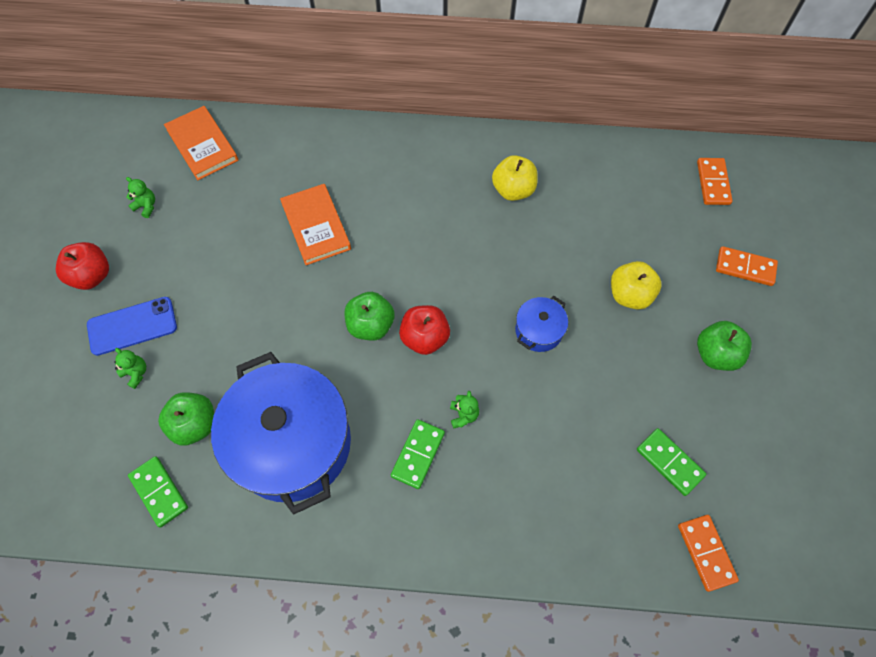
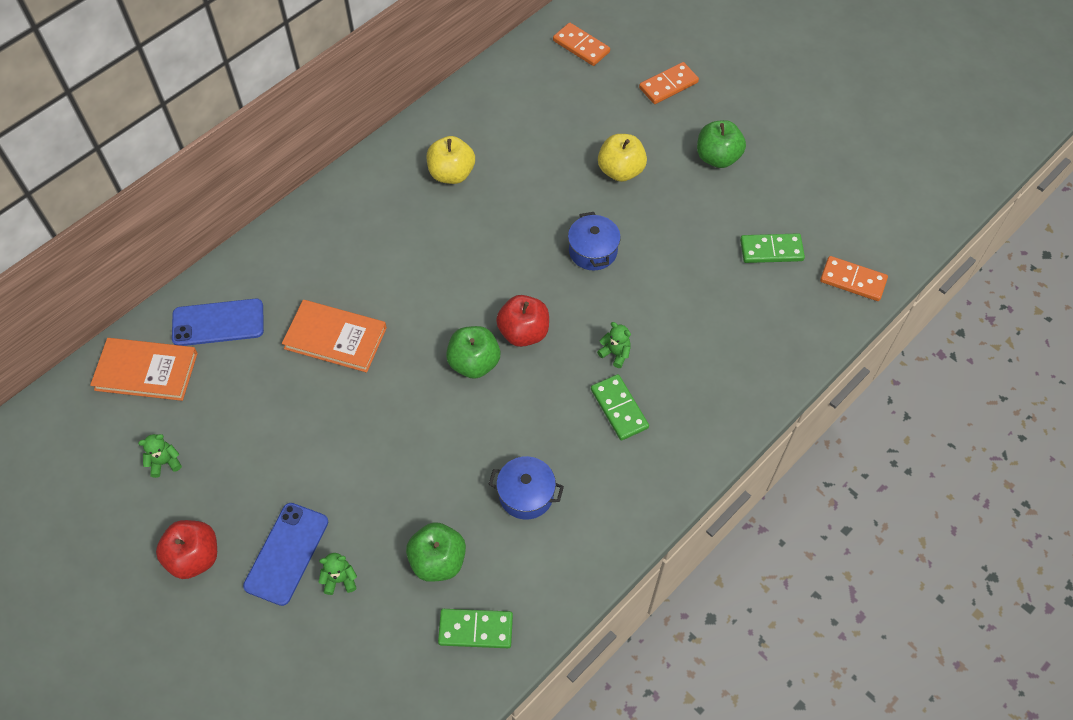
camera: 50 degrees left, 5 degrees down
blue pot [211,352,351,515] -> blue pot [488,456,564,520], size x0.43
none -> blue phone [172,298,264,346]

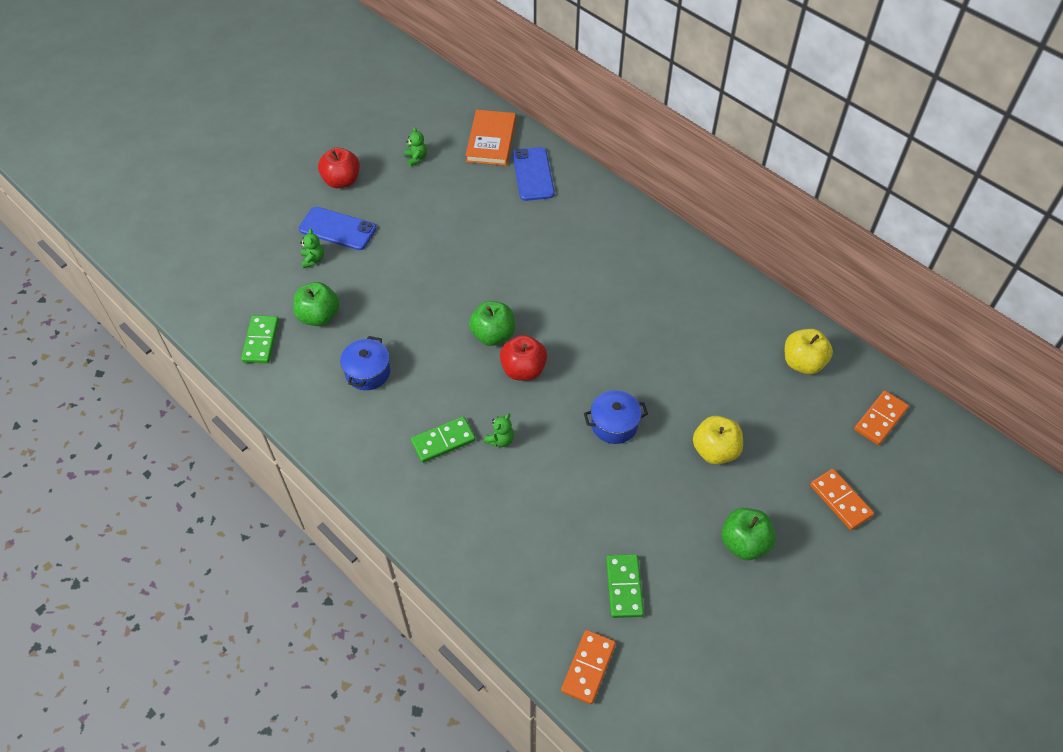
camera: 90 degrees right, 5 degrees down
orange book [282,300,387,373] -> none
yellow apple [427,136,475,184] -> yellow apple moved to [785,329,833,374]

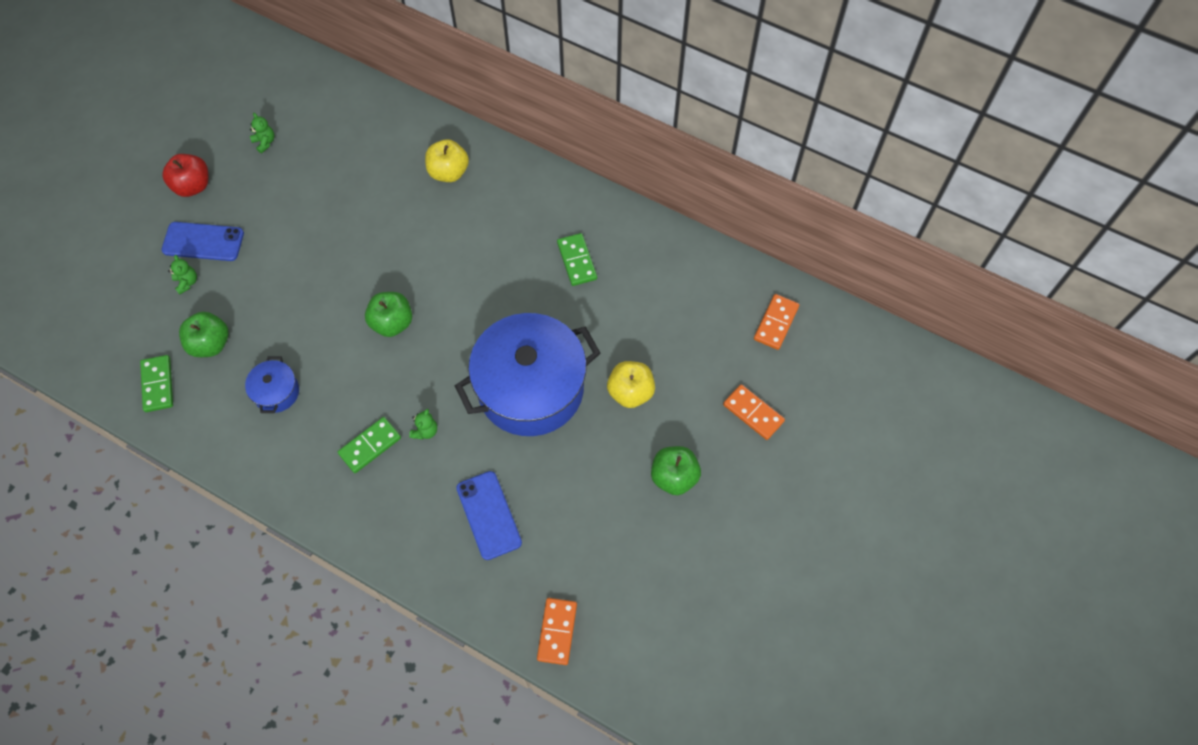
camera: 15 degrees left, 10 degrees up
orange book [465,110,516,166] -> none
red apple [500,335,547,381] -> none
blue phone [513,147,555,201] -> blue phone moved to [456,471,522,560]
blue pot [584,390,648,444] -> blue pot [455,313,600,436], size x2.32
green domino [606,554,644,618] -> green domino moved to [557,233,597,286]
yellow apple [785,329,833,374] -> yellow apple moved to [425,139,469,182]

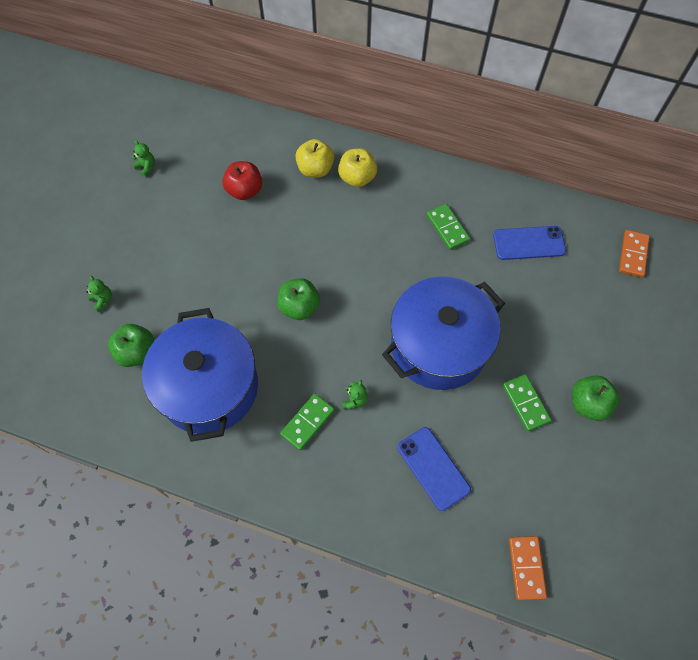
camera: 10 degrees left, 0 degrees up
green domino [140,355,173,412] -> green domino moved to [502,374,551,431]
red apple [162,154,208,197] -> red apple moved to [222,161,262,200]
blue phone [162,222,244,261] -> blue phone moved to [493,226,566,260]
blue pot [245,357,299,413] -> blue pot [142,308,258,442], size x2.32
yellow apple [607,361,655,408] -> yellow apple moved to [338,148,377,187]
orange domino [723,384,785,440] -> none

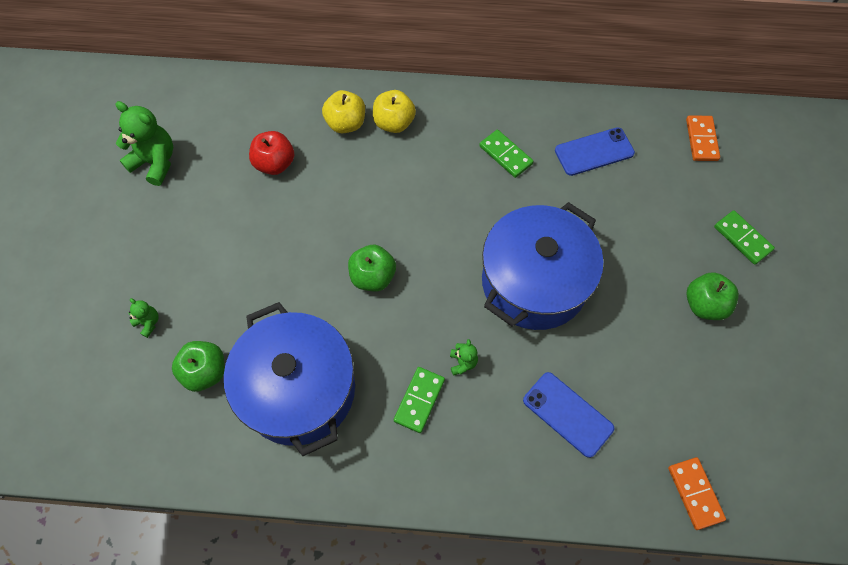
camera: 15 degrees left, 0 degrees up
green teddy bear [132,140,155,177] -> green teddy bear [116,101,173,186], size x2.05
green domino [502,374,551,431] -> green domino moved to [714,210,775,265]

